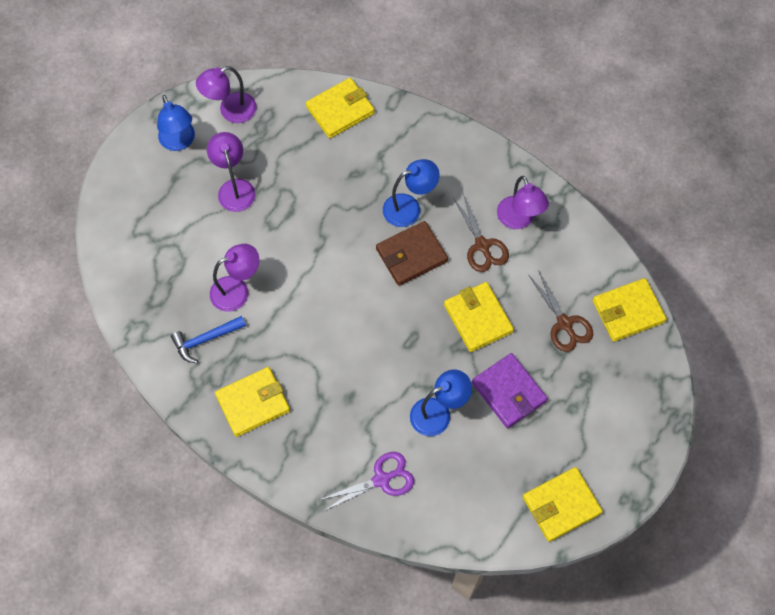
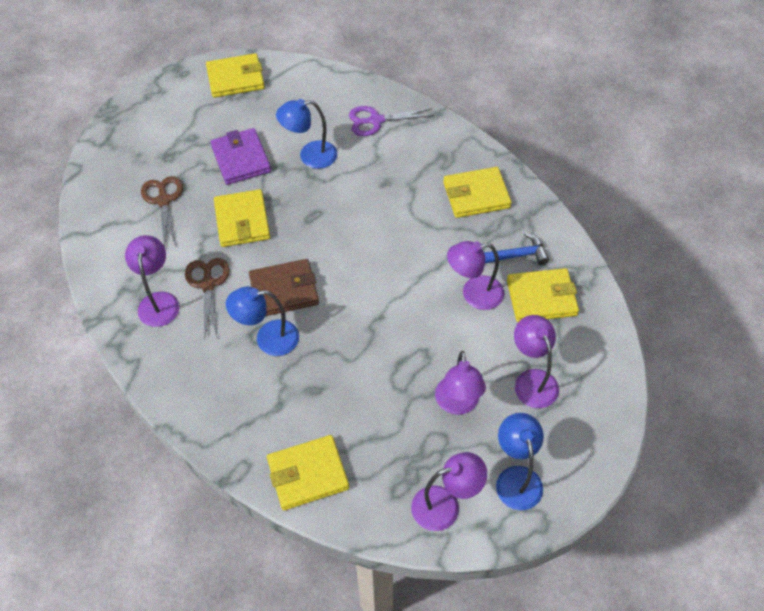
camera: 165 degrees left, 10 degrees down
yellow wallet [593,278,667,342] -> yellow wallet moved to [507,268,579,322]
none -> purple lamp [514,315,559,408]

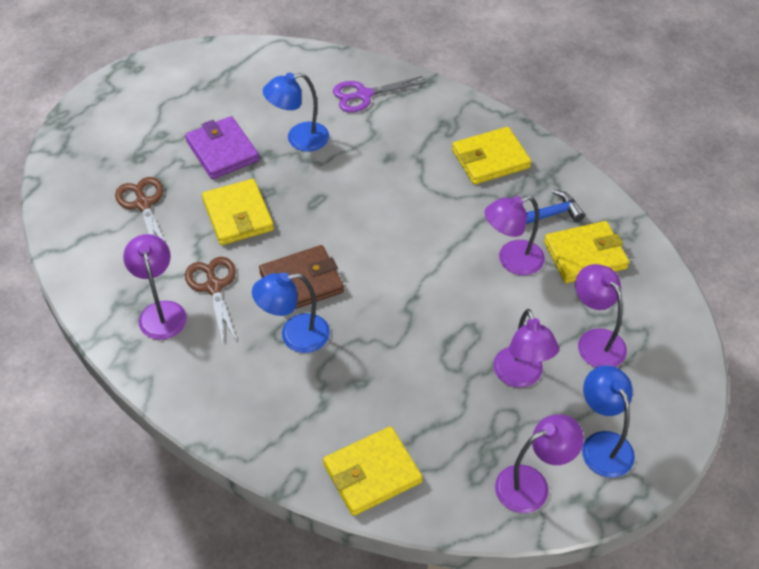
camera: 10 degrees left, 5 degrees down
yellow wallet [206,53,265,98] -> none

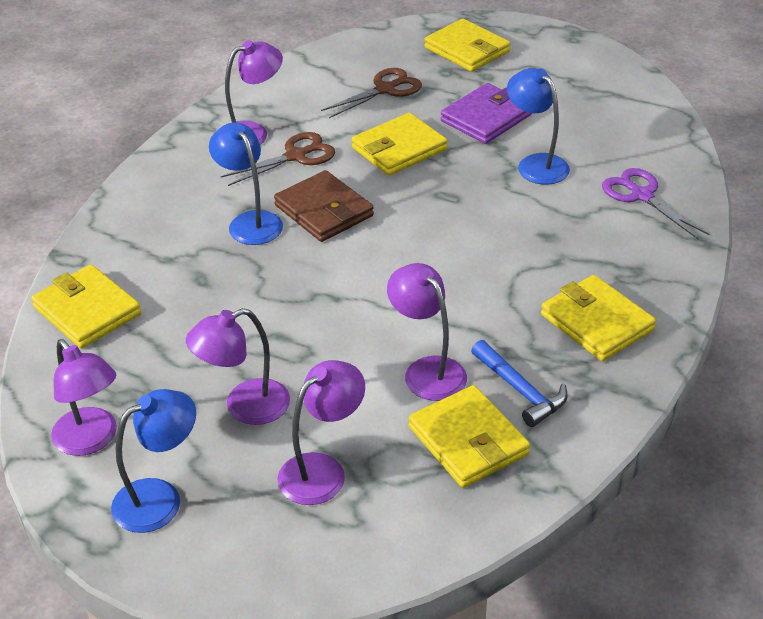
camera: 75 degrees right, 10 degrees down
none -> yellow wallet [424,19,510,72]

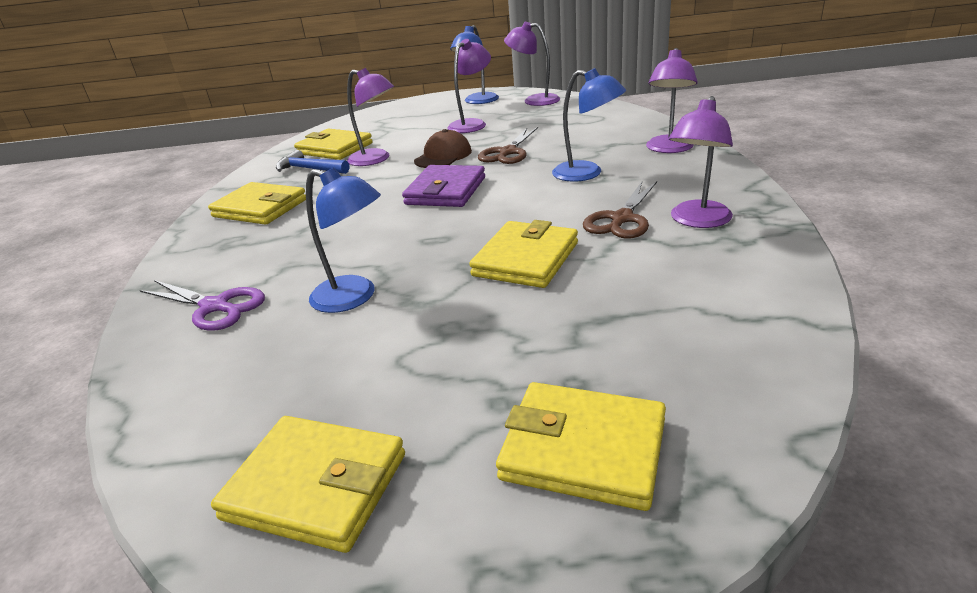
camera: 155 degrees right, 10 degrees down
yellow wallet [31,264,141,348] -> yellow wallet moved to [211,416,405,553]
brown wallet [274,170,374,242] -> none
purple lamp [277,360,365,505] -> purple lamp moved to [646,48,698,153]
brown scissors [321,68,422,118] -> brown scissors moved to [478,127,538,164]
purple wallet [441,83,532,144] -> purple wallet moved to [402,165,485,207]
none -> brown cap [414,129,472,168]

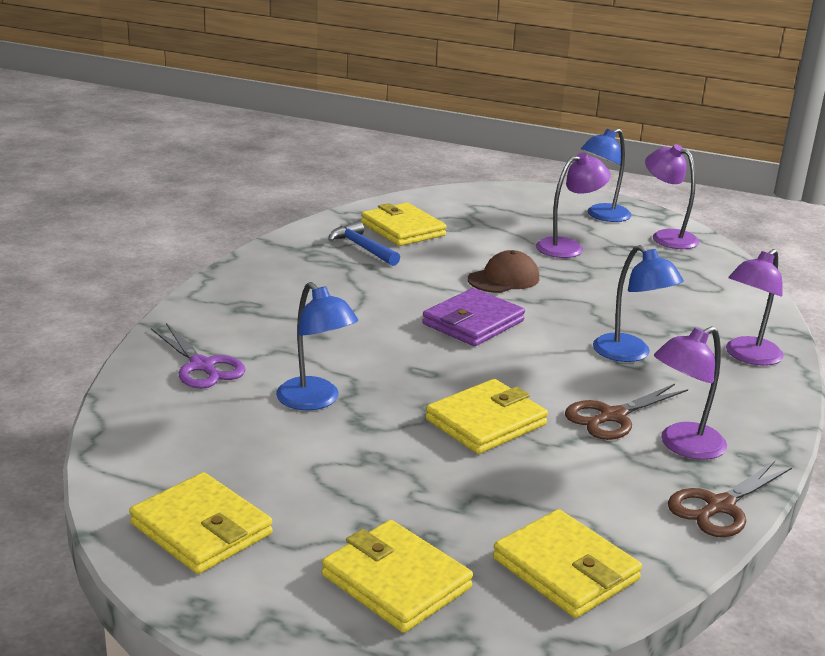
camera: 20 degrees right, 5 degrees down
yellow wallet [208,182,306,225] -> yellow wallet moved to [493,509,642,618]
purple lamp [347,68,394,166] -> none
brown scissors [478,127,538,164] -> brown scissors moved to [668,461,792,537]

